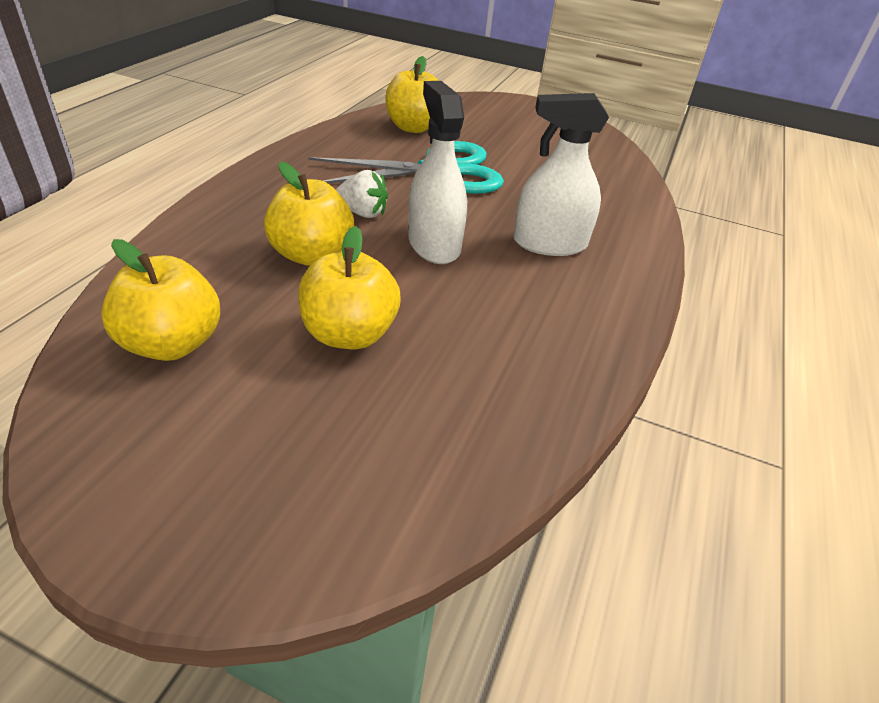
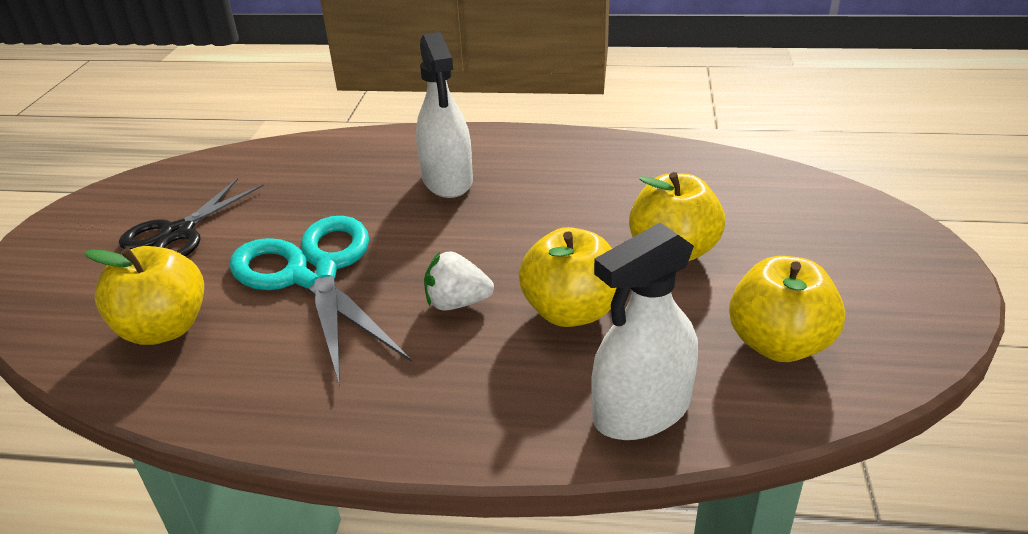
camera: 100 degrees left, 5 degrees down
white strawberry [336,170,388,218] -> white strawberry turned 90 degrees counterclockwise [424,251,494,311]
white spray bottle [408,81,467,264] -> white spray bottle moved to [592,223,698,440]
none -> black scissors [119,178,264,257]

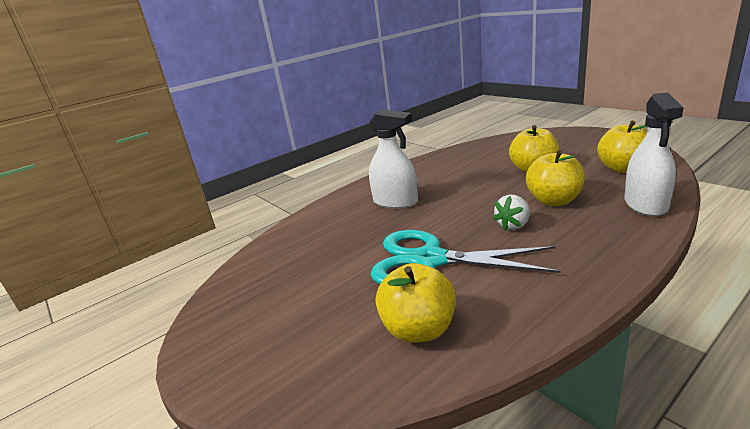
camera: 45 degrees left, 10 degrees down
black scissors [119,178,264,257] -> none

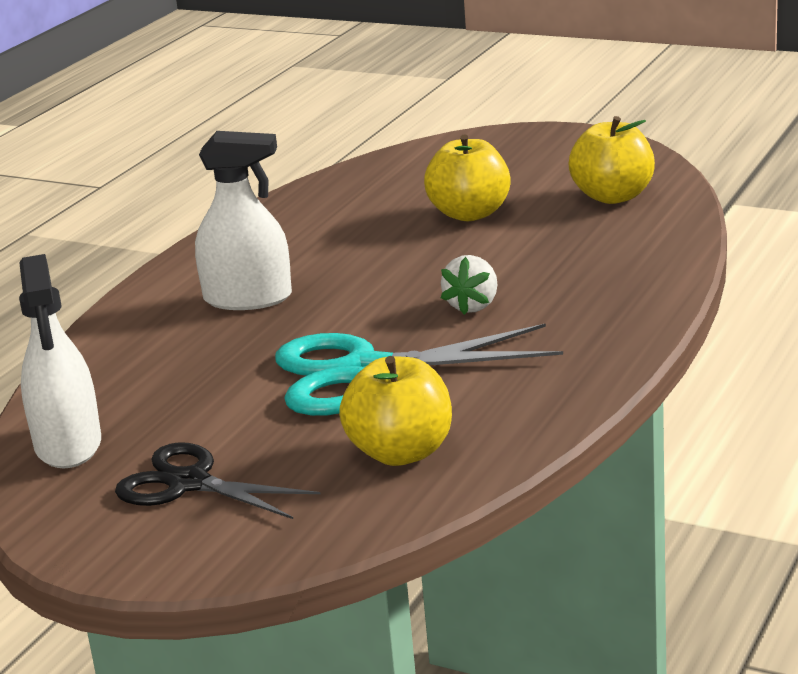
camera: 25 degrees left, 0 degrees up
yellow apple [526,150,585,206] -> none
white spray bottle [624,93,684,216] -> white spray bottle moved to [19,254,101,468]
none -> black scissors [115,442,321,519]

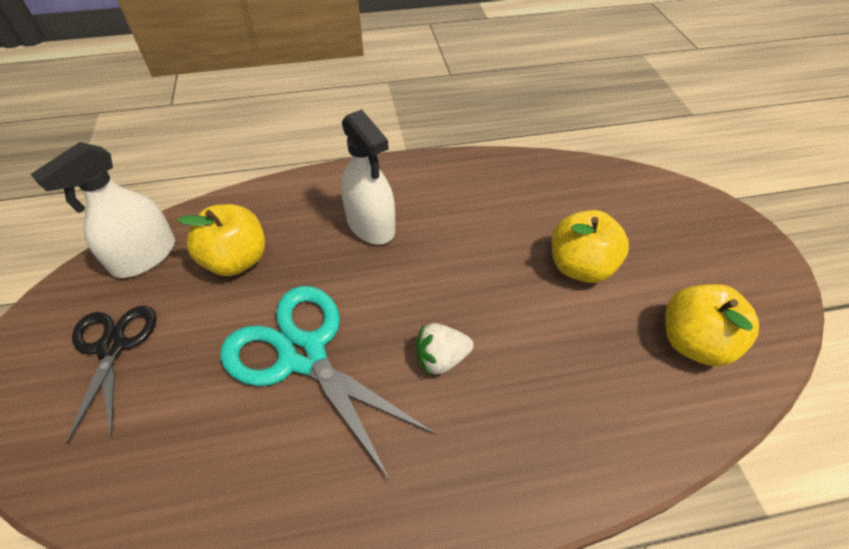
camera: 50 degrees right, 25 degrees up
yellow apple [339,356,452,466] -> yellow apple moved to [177,204,265,276]

